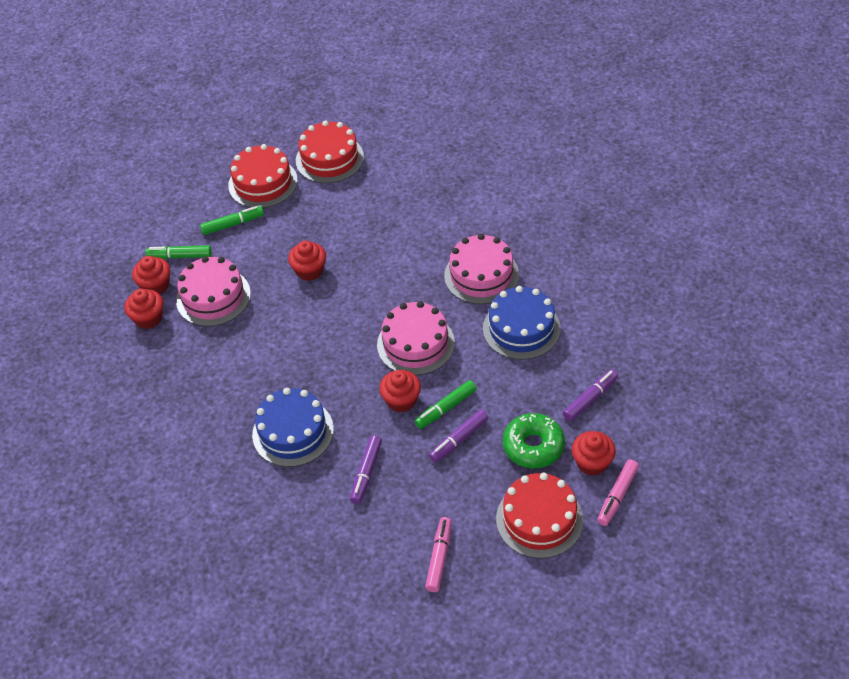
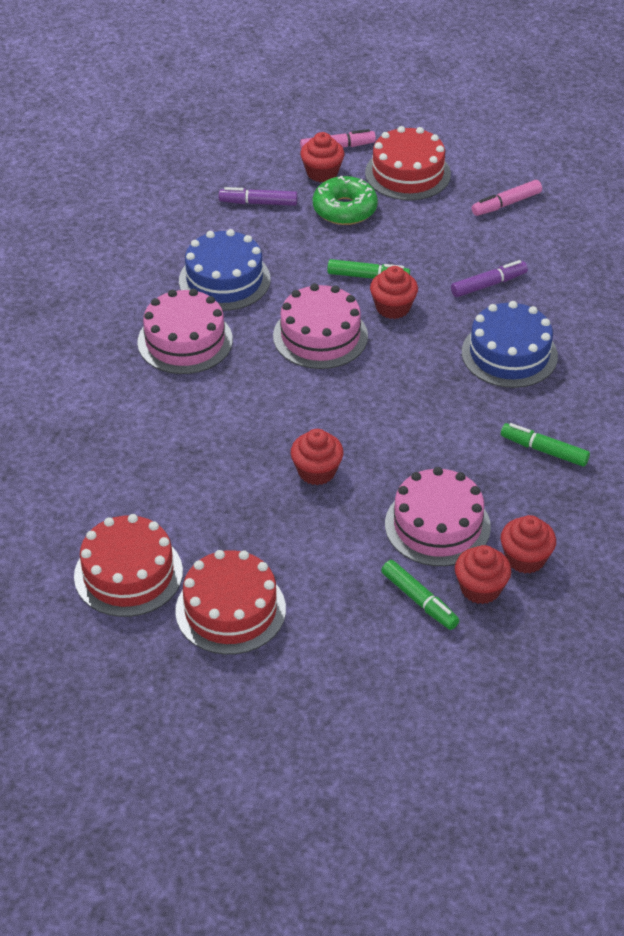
camera: 135 degrees left, 5 degrees down
green marker [200,206,264,235] -> green marker moved to [501,423,590,467]
purple marker [429,409,489,463] -> none

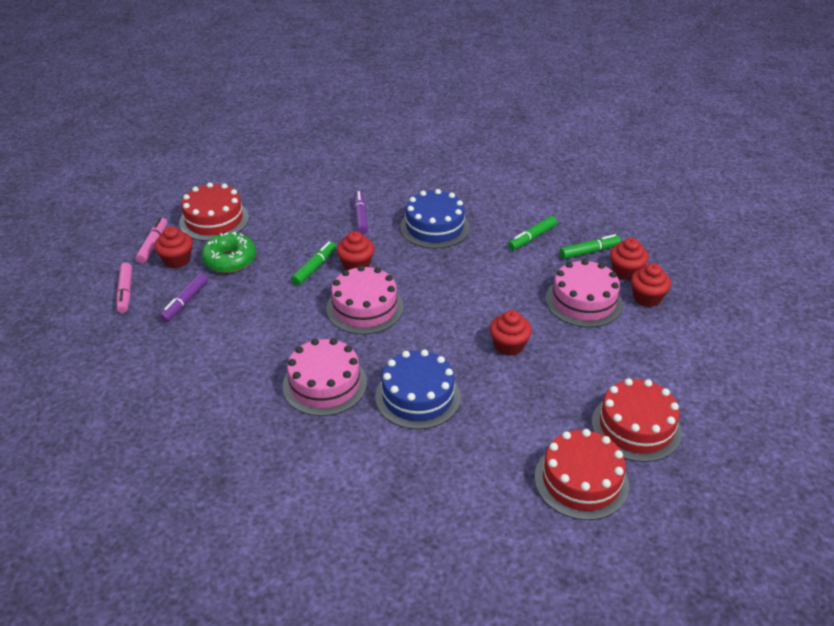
camera: 70 degrees left, 5 degrees down
blue cake [179,229,270,311] -> blue cake moved to [375,349,461,429]
green marker [381,560,459,630] -> green marker moved to [560,234,621,259]
pink marker [472,180,542,216] -> pink marker moved to [116,263,132,313]

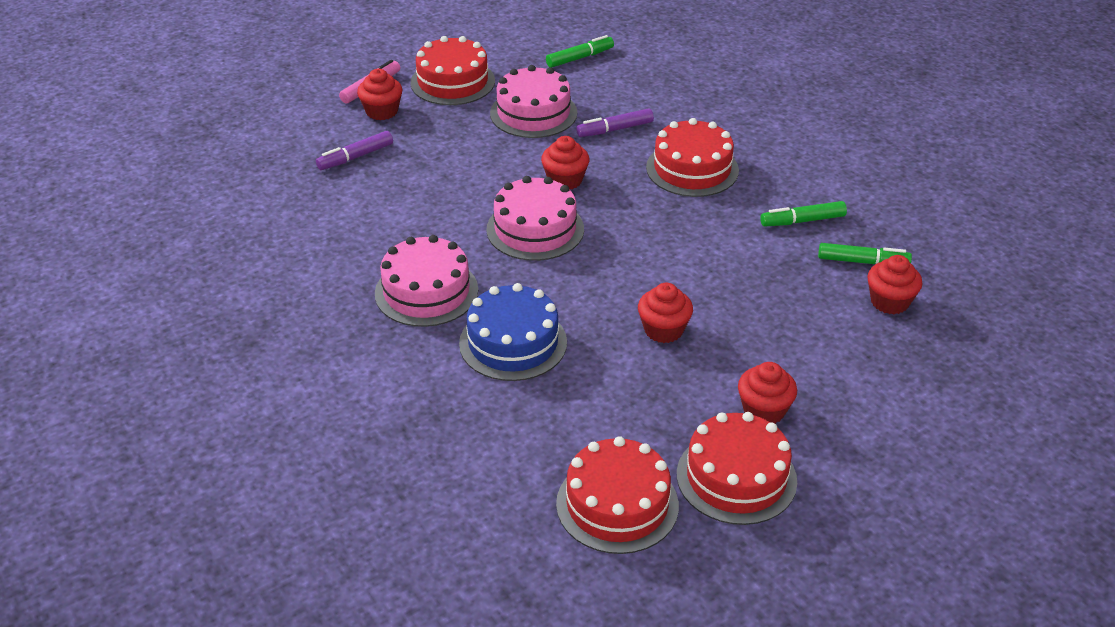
camera: 30 degrees right, 0 degrees up
pink marker [116,263,132,313] -> none
green donut [201,231,256,273] -> none
green marker [291,242,336,286] -> green marker moved to [546,35,614,68]
purple marker [354,191,368,234] -> purple marker turned 135 degrees counterclockwise [576,108,654,137]
blue cake [400,189,470,249] -> red cake [646,118,739,197]
pink cake [546,259,623,327] -> pink cake moved to [490,65,577,138]
red cupcake [631,263,671,307] -> red cupcake moved to [738,362,797,424]

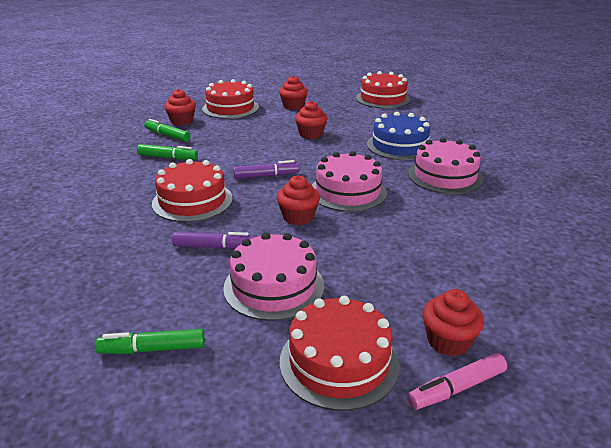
camera: 155 degrees left, 10 degrees down
purple marker [316,131,393,170] -> purple marker moved to [233,160,300,179]
red cake [677,412,797,525] -> red cake moved to [202,79,259,119]

